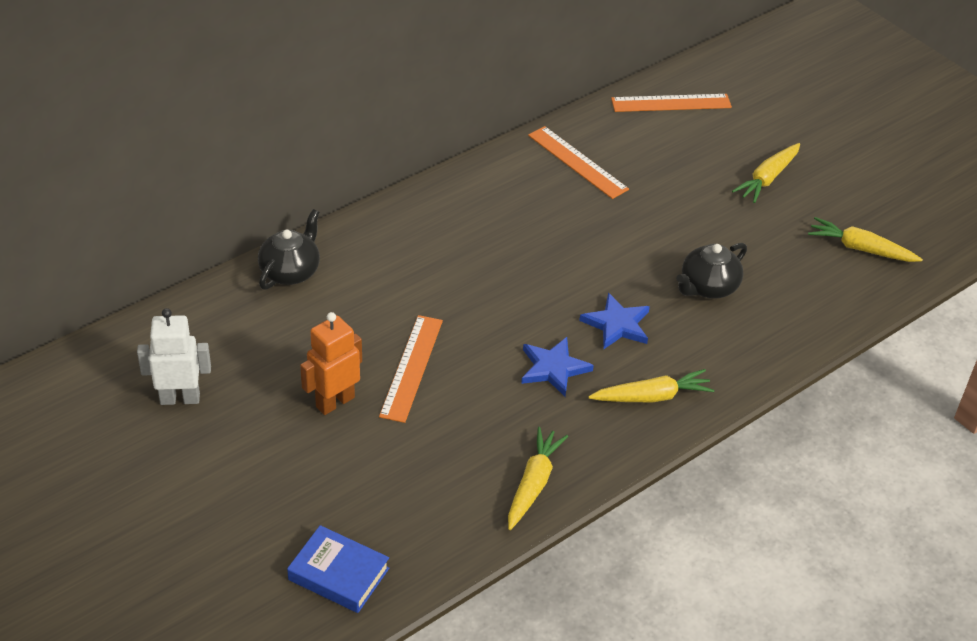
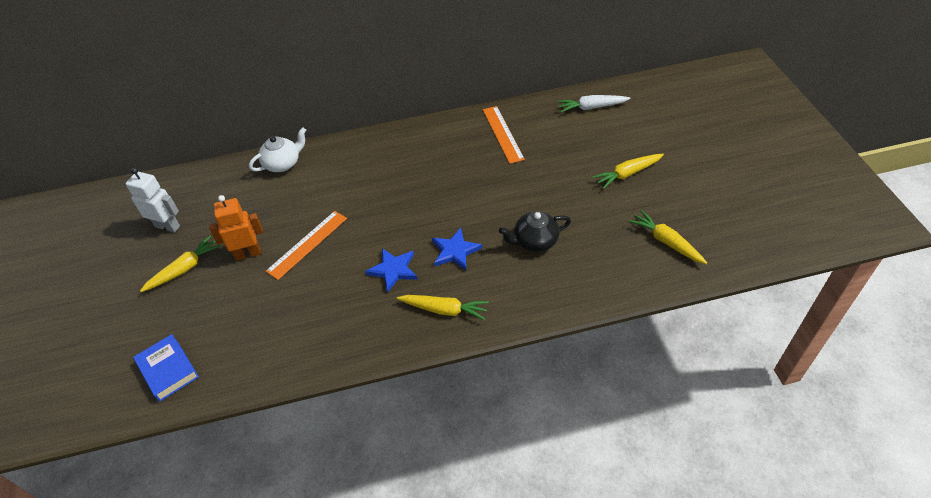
camera: 30 degrees right, 5 degrees up
black teapot [258,209,320,290] -> white teapot [249,127,306,172]
yellow carrot [508,427,568,530] -> yellow carrot moved to [140,236,221,292]
orange ruler [611,94,732,112] -> white carrot [557,95,631,113]

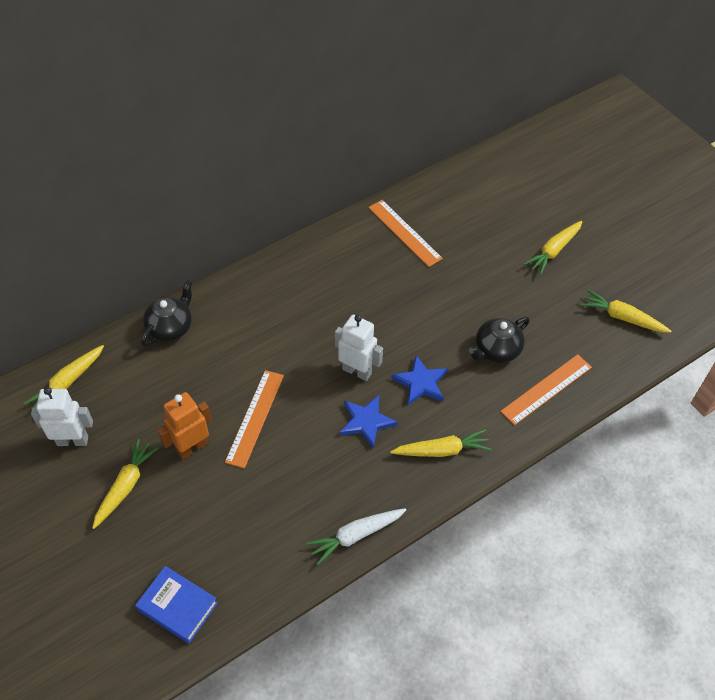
camera: 25 degrees left, 5 degrees up
white teapot [249,127,306,172] -> black teapot [141,280,193,346]
white carrot [557,95,631,113] -> white carrot moved to [306,508,406,565]
none -> yellow carrot [24,345,104,407]
none -> white robot [335,315,383,381]
none -> orange ruler [500,354,592,425]

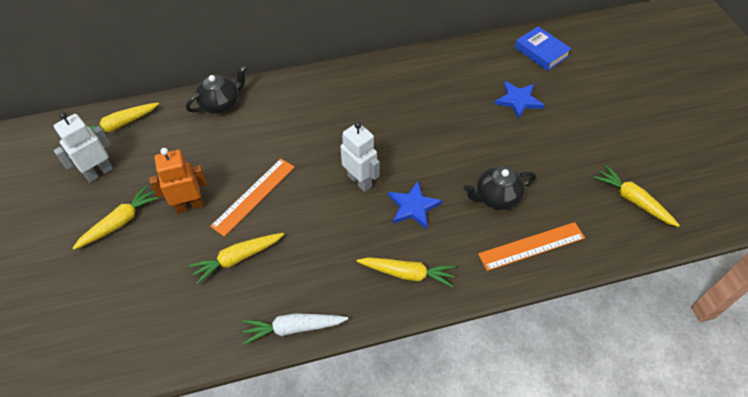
camera: 20 degrees right, 0 degrees up
white robot [31,387,93,446] -> white robot turned 60 degrees counterclockwise [54,112,113,182]
blue book [135,566,218,644] -> blue book moved to [515,26,572,71]
blue star [340,395,398,448] -> blue star moved to [494,81,544,119]
orange ruler [368,200,443,267] -> none
yellow carrot [524,221,583,275] -> yellow carrot moved to [188,233,284,284]

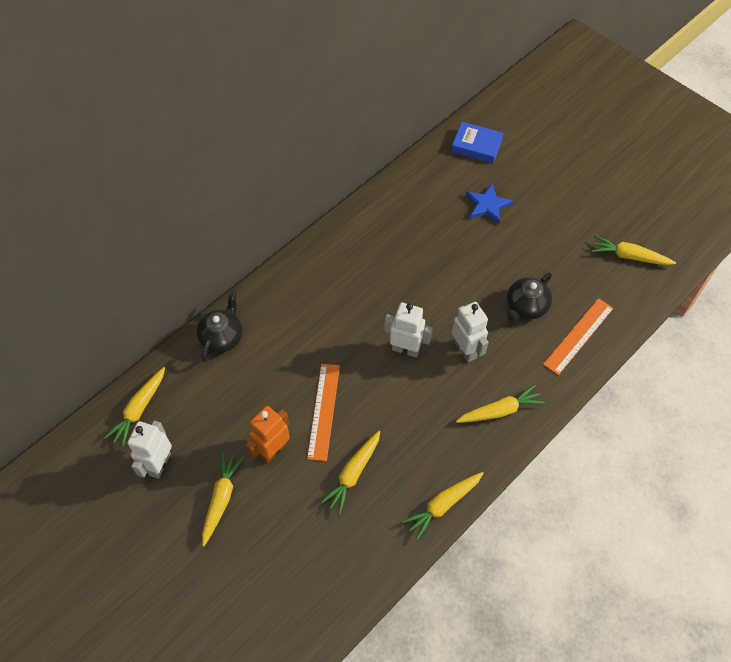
camera: 30 degrees left, 5 degrees up
white carrot [242,313,348,344] -> yellow carrot [402,472,483,540]
blue star [388,181,442,229] -> white robot [452,302,488,362]

